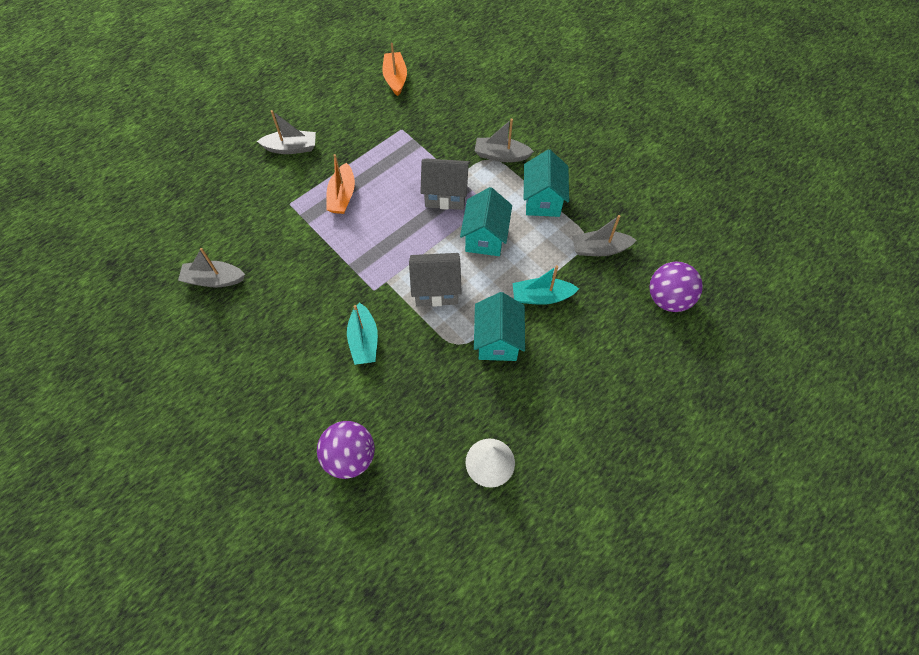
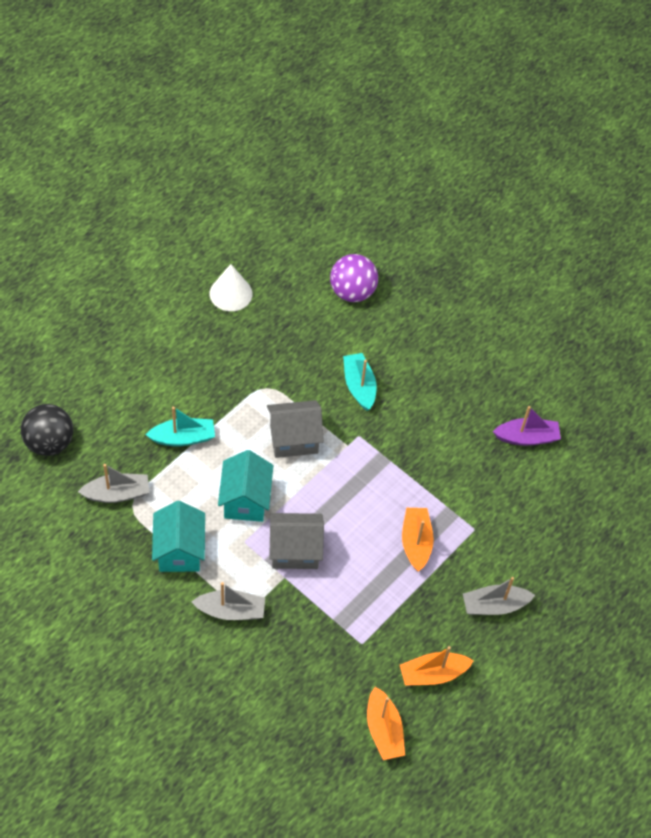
camera: 170 degrees right, 5 degrees down
grey boat [178,248,245,288] -> purple boat [493,406,561,446]
turquoise house [474,292,525,361] -> none
purple ball [649,262,703,312] -> black ball [21,404,73,456]
none -> orange boat [400,646,474,685]

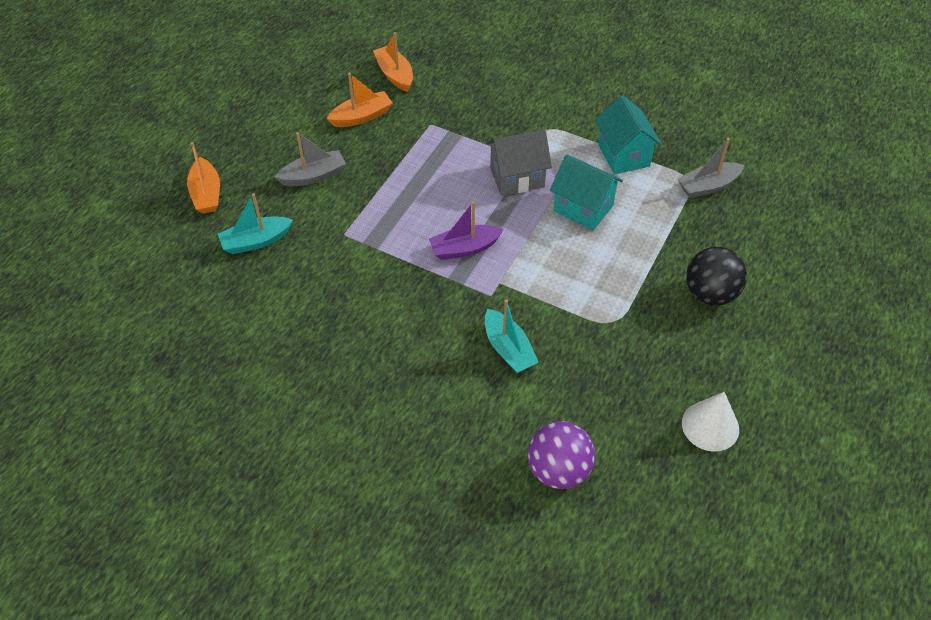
camera: 170 degrees right, 5 degrees down
black ball [21,404,73,456] -> black ball moved to [686,247,747,306]
turquoise boat [146,407,215,447] -> turquoise boat moved to [218,194,293,254]
grey boat [191,582,265,620] -> none
turquoise house [218,450,273,522] -> turquoise house turned 45 degrees counterclockwise [550,154,623,230]
grey house [267,400,324,458] -> none
orange boat [402,508,434,572] -> orange boat moved to [187,142,220,214]
purple boat [493,406,561,446] -> purple boat moved to [429,201,504,260]

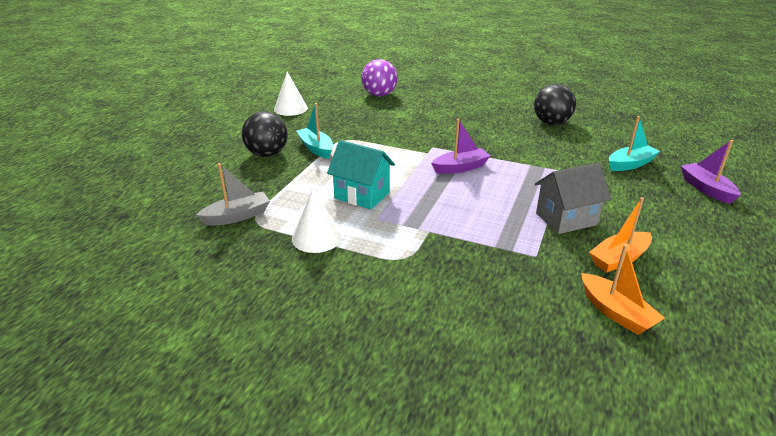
camera: 175 degrees right, 20 degrees down
orange boat [187,142,220,214] -> purple boat [681,140,741,204]
grey boat [275,132,346,186] -> none
turquoise boat [485,299,539,373] -> turquoise boat moved to [296,103,333,159]
grey house [486,130,552,196] -> grey house moved to [535,163,611,234]
turquoise house [595,95,662,174] -> white cone [292,188,342,253]
none -> black ball [534,84,576,125]

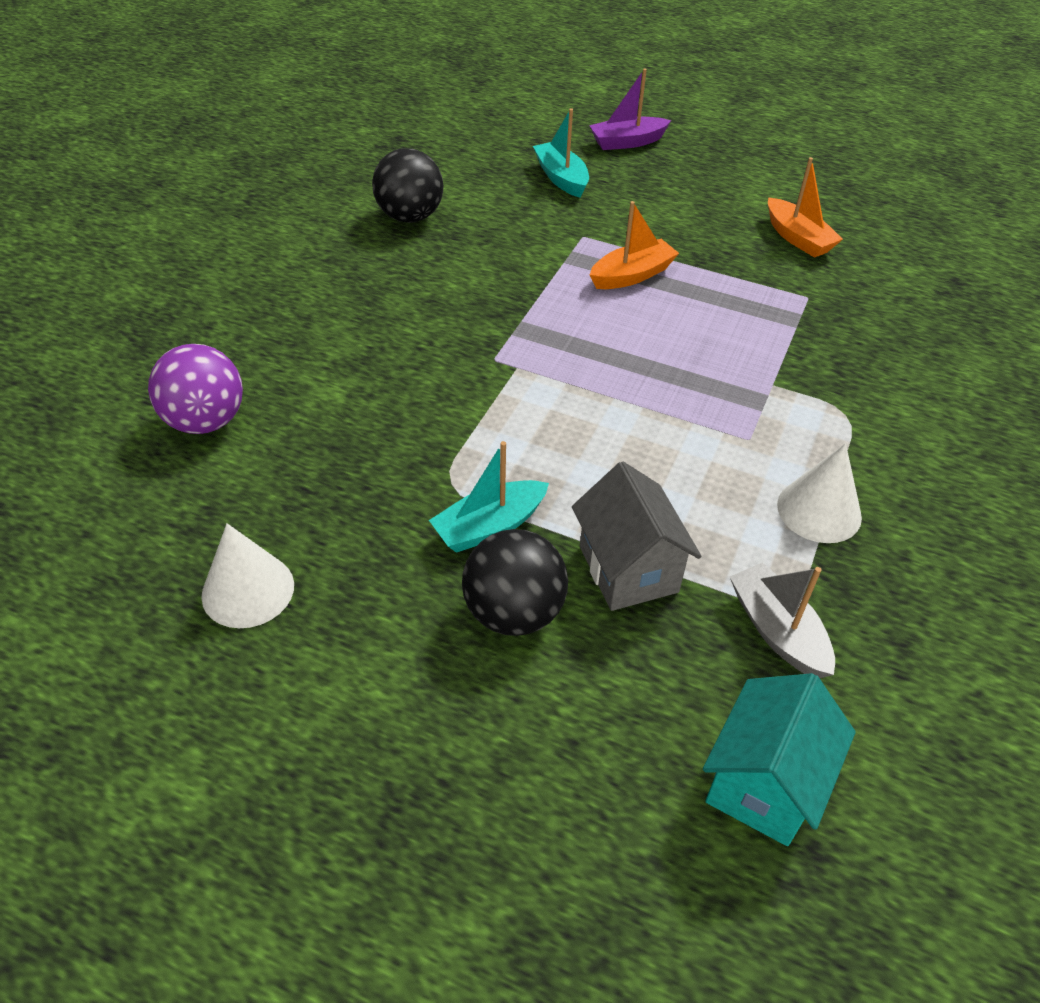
camera: 90 degrees left, 15 degrees up
turquoise house [327,140,395,209] -> turquoise house moved to [703,673,856,846]
purple boat [431,119,490,174] -> none
grey house [535,163,611,234] -> grey house moved to [572,462,702,611]
orange boat [581,244,665,335] -> orange boat moved to [590,201,679,289]

